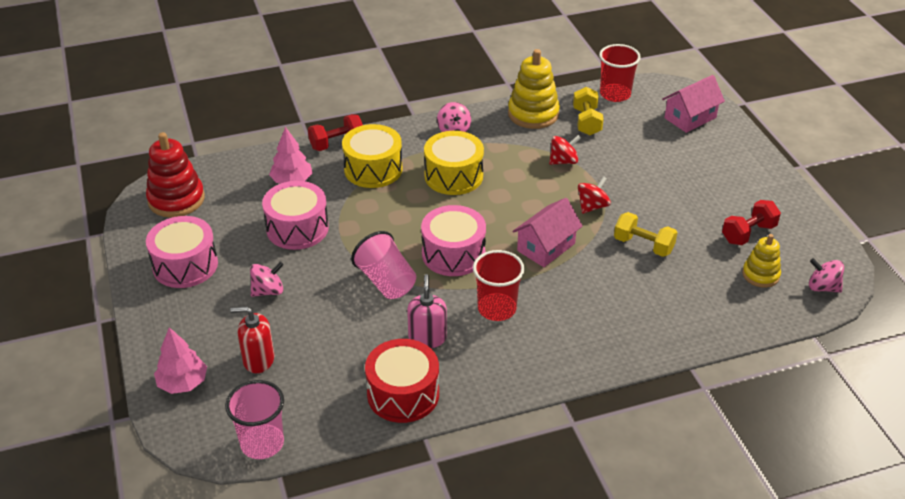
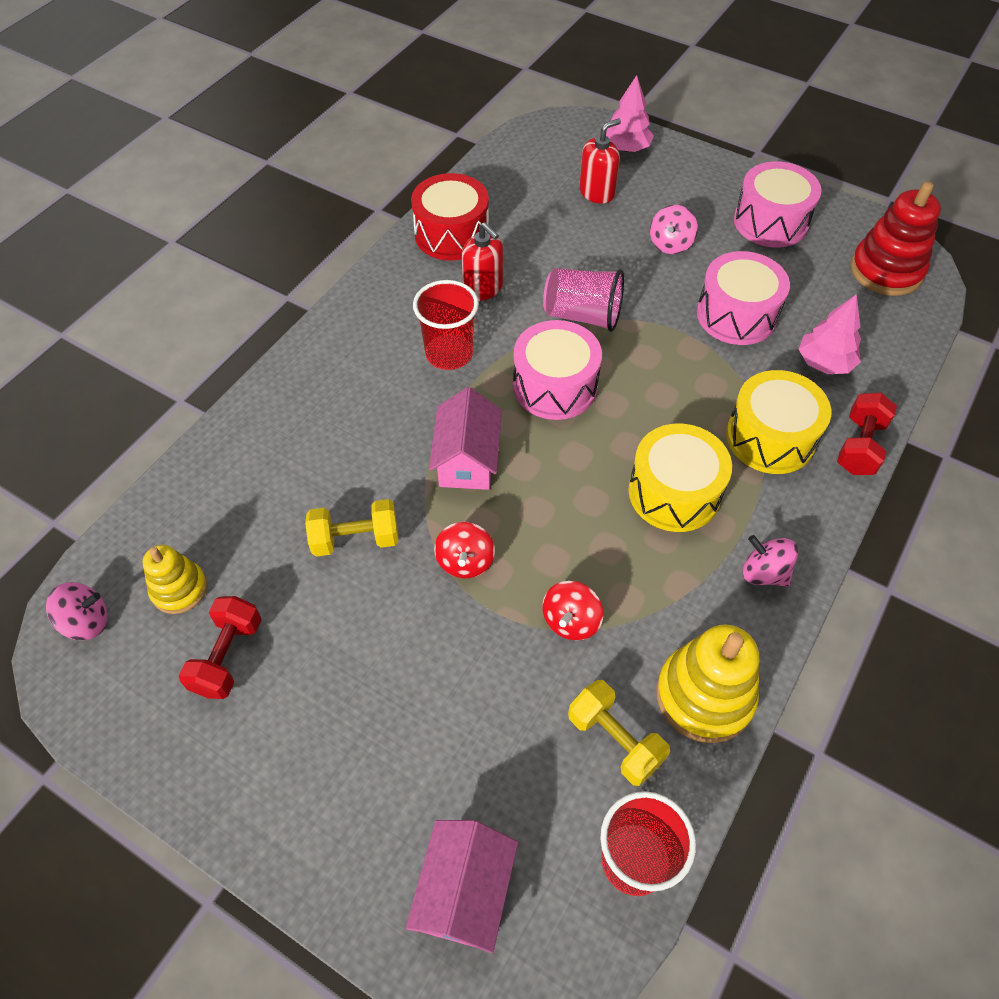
camera: 140 degrees right, 15 degrees up
pink cup [225,380,284,459] -> none
pink soap dispenser [407,274,447,348] -> red soap dispenser [462,223,503,301]

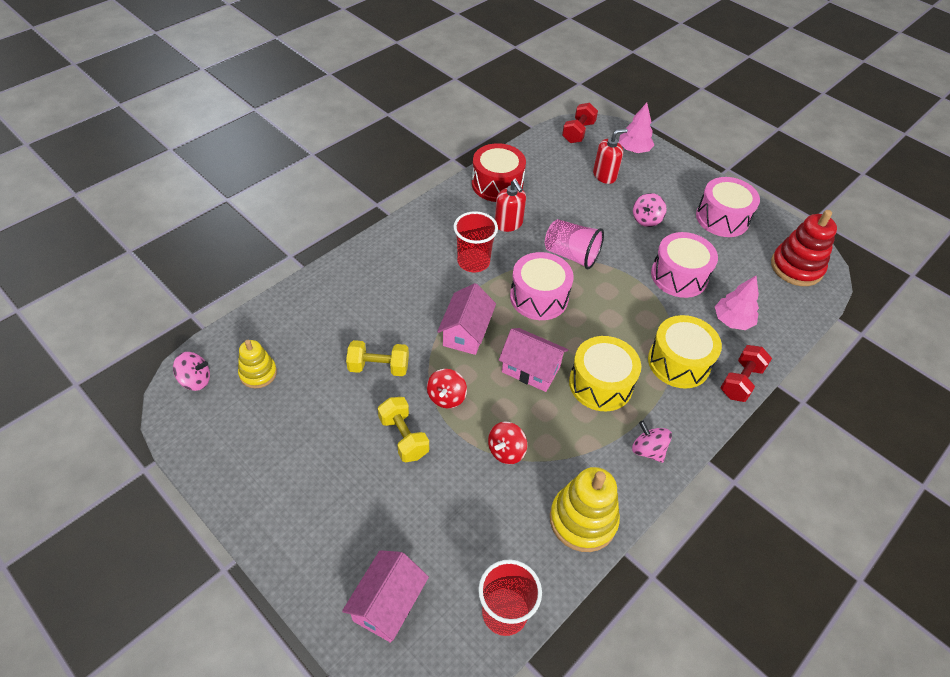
camera: 10 degrees right, 5 degrees down
red dumbbell [179,596,262,699] -> red dumbbell moved to [562,103,598,143]
yellow dumbbell [568,680,670,786] -> yellow dumbbell moved to [378,397,429,462]
none -> pink house [499,328,568,392]

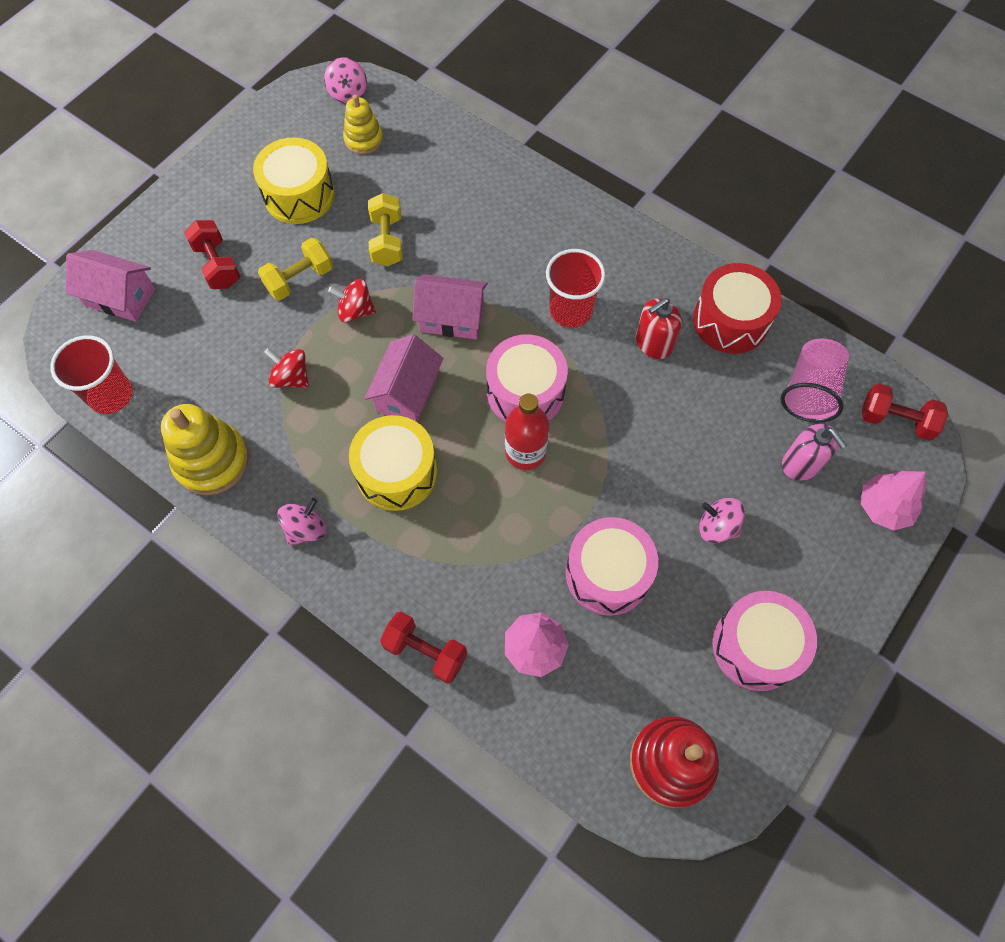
camera: 85 degrees right, 15 degrees up
pink cup [545,219,604,269] -> pink cup moved to [780,339,849,423]
red soap dispenser [593,129,628,184] -> pink soap dispenser [782,424,847,481]
yellow drum [648,315,722,388] -> yellow drum moved to [253,137,334,224]
none -> red dumbbell [184,220,240,289]
none -> red bottle [505,394,550,470]

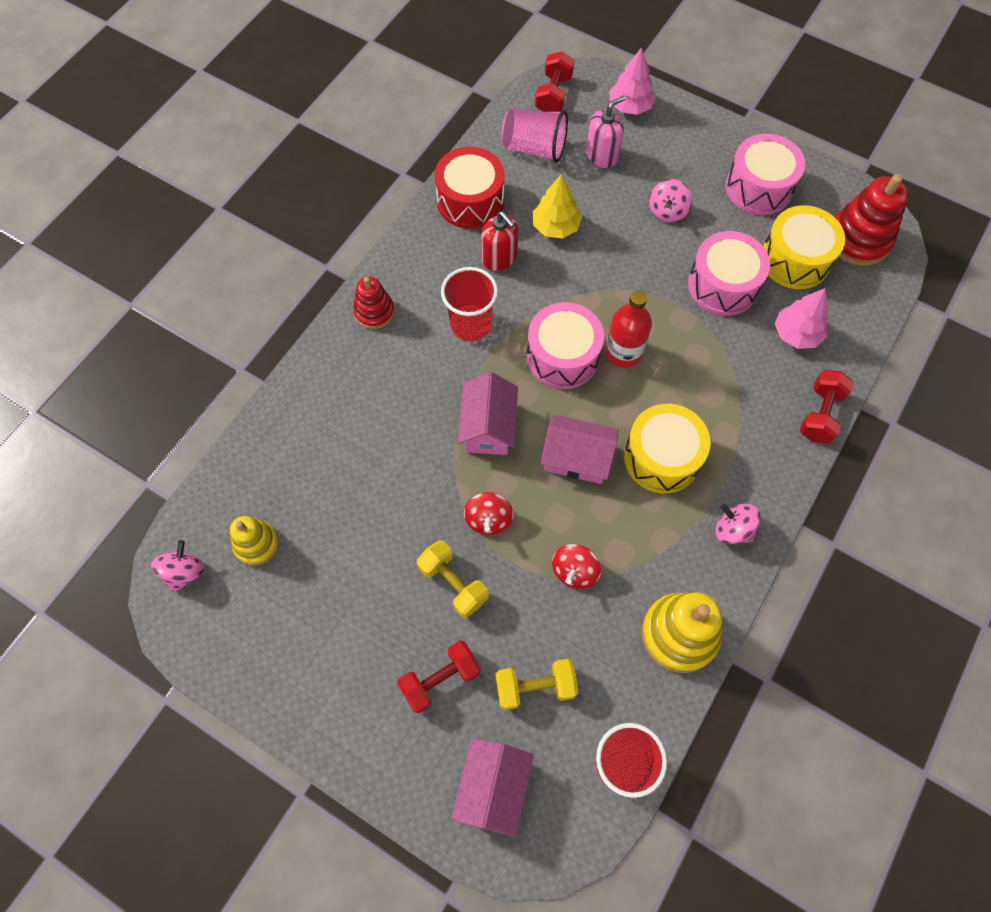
camera: 95 degrees left, 0 degrees up
yellow drum [253,137,334,224] -> yellow drum moved to [763,205,845,289]
pink spinning top [324,57,367,103] -> pink spinning top turned 60 degrees counterclockwise [151,540,205,593]
yellow dumbbell [368,193,403,266] -> yellow dumbbell moved to [495,659,578,710]
none -> red stacking toy [353,276,395,329]
none -> yellow tree [532,174,582,238]

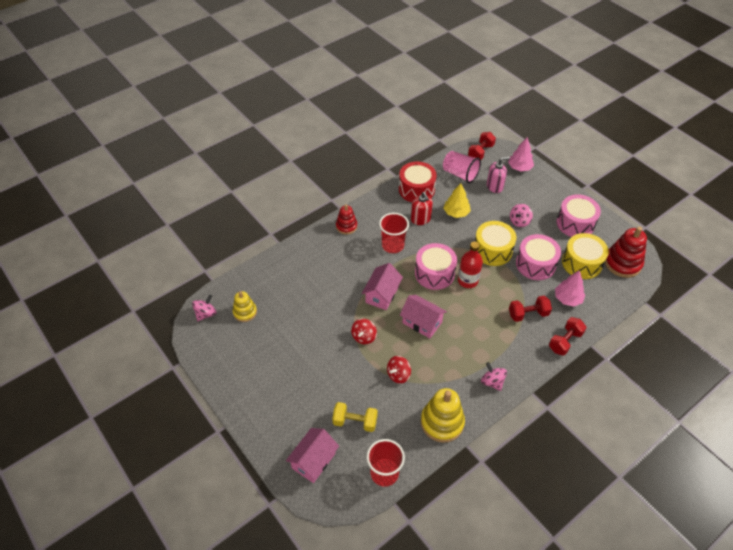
camera: 20 degrees right, 15 degrees down
red dumbbell [397,640,481,713] -> red dumbbell moved to [509,296,552,322]
yellow dumbbell [417,540,489,618] -> none
yellow drum [624,404,711,493] -> yellow drum moved to [475,221,516,266]

